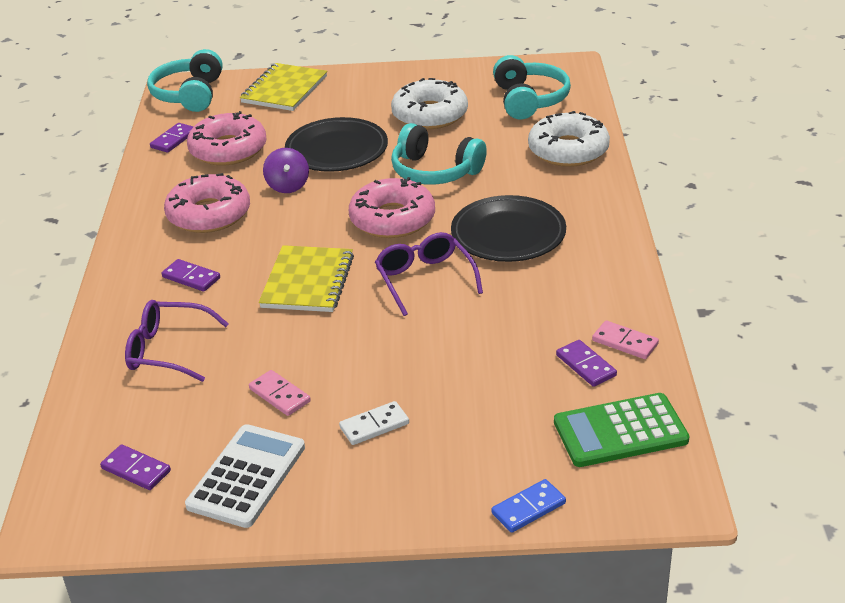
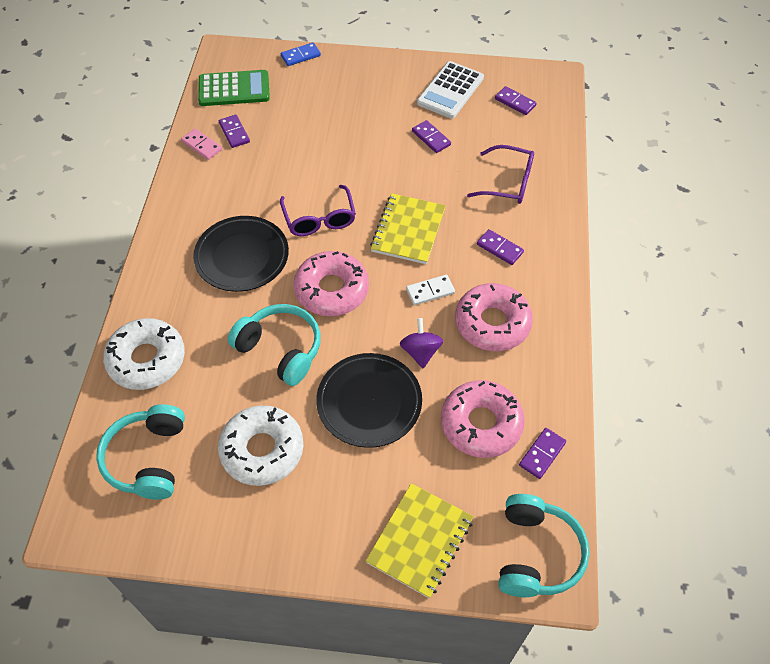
camera: 175 degrees left, 20 degrees up
pink domino [249,370,311,416] -> purple domino [412,120,451,153]
white domino [339,401,409,445] -> white domino moved to [406,275,455,305]

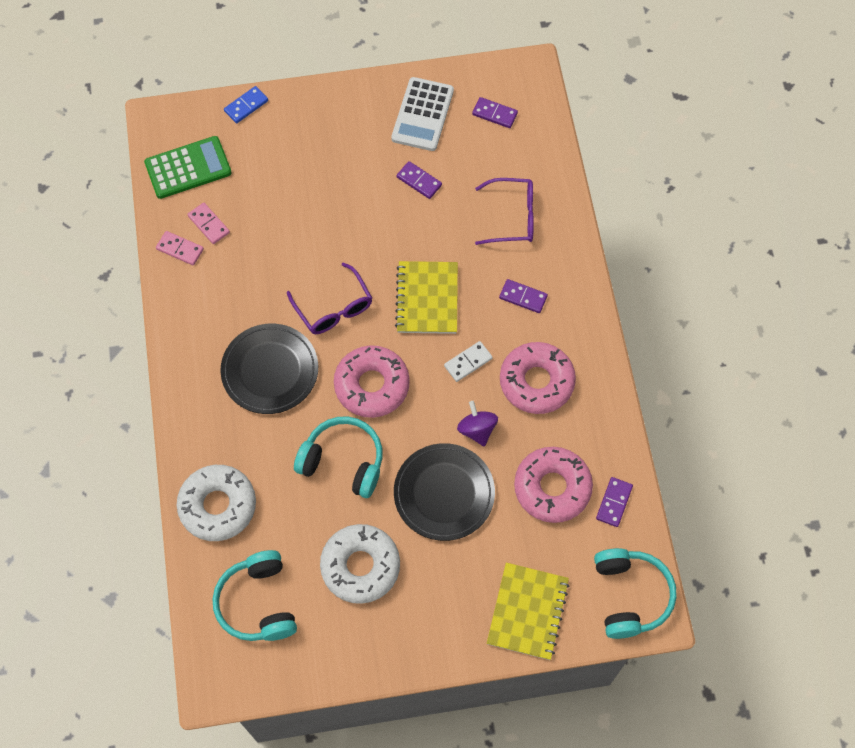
camera: 15 degrees left, 10 degrees up
purple domino [219,115,250,148] -> pink domino [187,203,230,244]

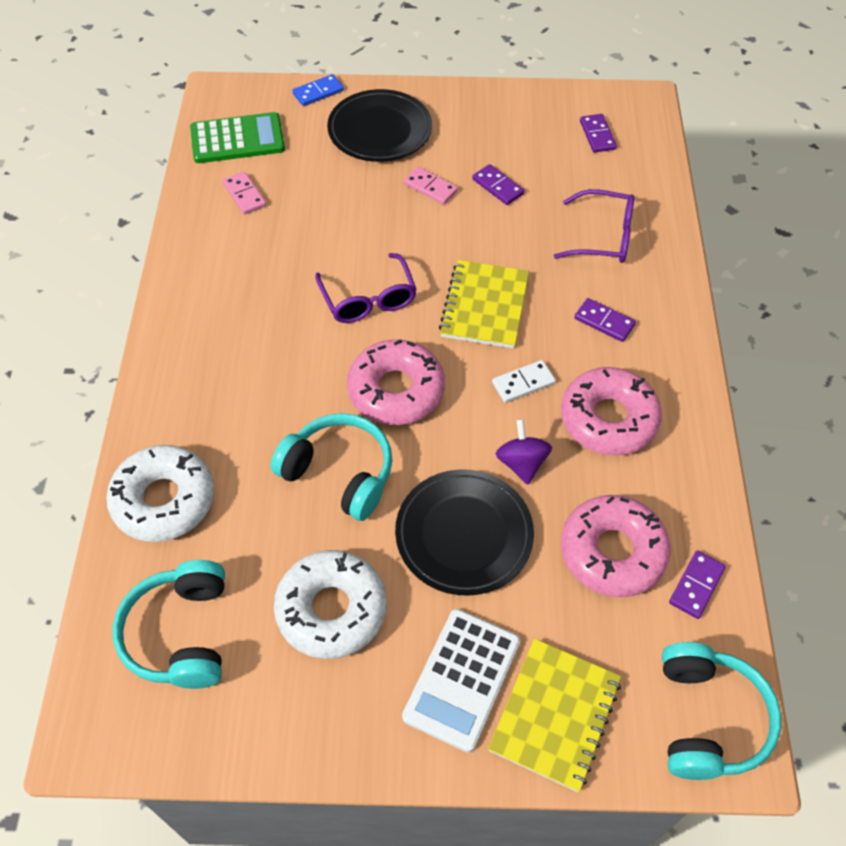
camera: 10 degrees right, 10 degrees down
pink domino [156,231,204,266] -> pink domino moved to [404,167,458,205]
black plate [220,324,318,414] -> black plate moved to [327,89,432,162]
white calculator [391,77,454,151] -> white calculator moved to [402,609,520,753]
purple domino [472,97,518,128] -> purple domino turned 45 degrees clockwise [580,114,617,153]

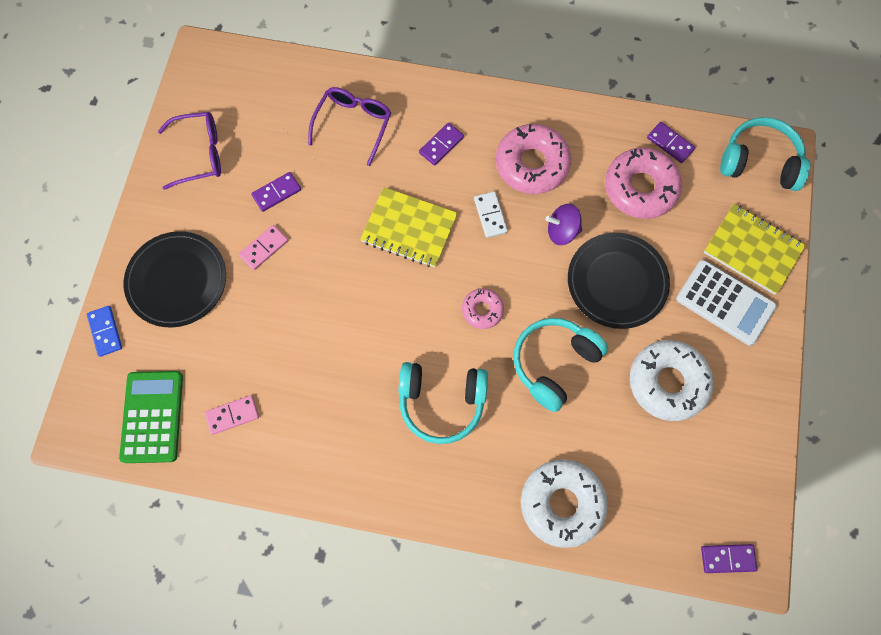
camera: 80 degrees left, 15 degrees up
turquoise headphones [113,560,225,689] -> turquoise headphones moved to [399,362,488,444]
purple glasses [315,253,417,323] -> purple glasses moved to [158,112,221,190]
pink donut [347,339,445,425] -> pink donut [462,288,504,329], size x0.53
purple domino [580,114,617,153] -> purple domino moved to [701,544,758,573]

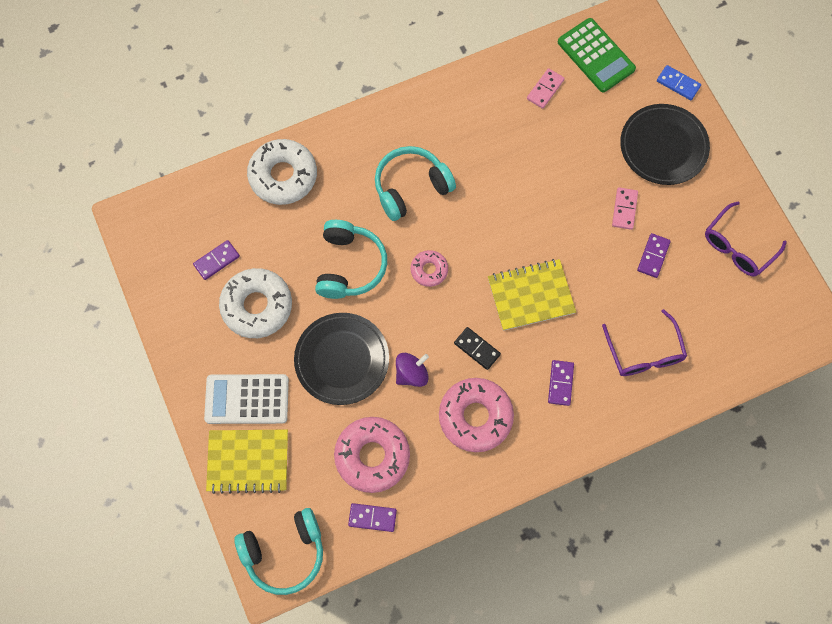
camera: 145 degrees right, 0 degrees up
white domino [474,191,508,238] -> black domino [454,327,501,370]
purple domino [701,544,758,573] -> purple domino moved to [193,240,240,280]

